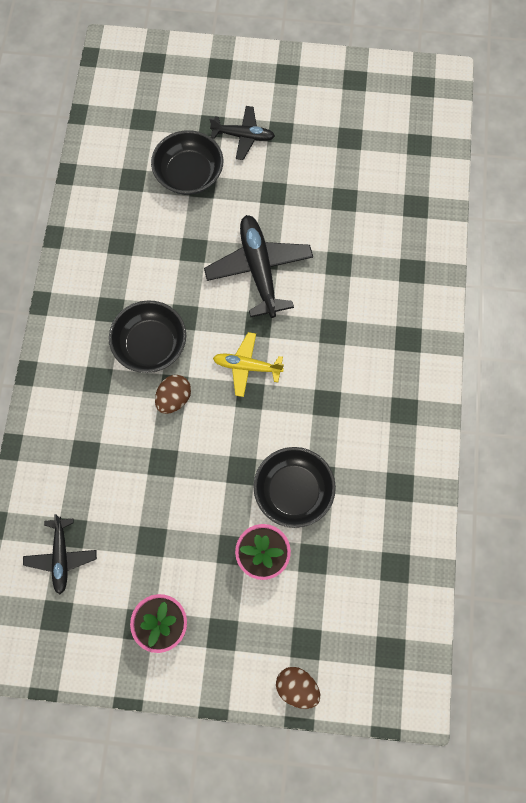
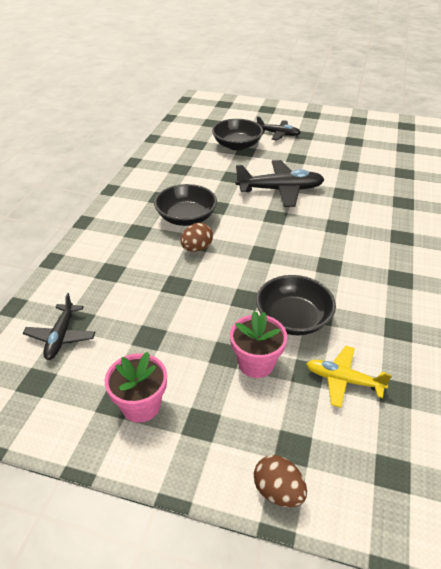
camera: 10 degrees right, 30 degrees down
black plane [204,215,313,318] -> black plane turned 90 degrees clockwise [235,160,325,207]
yellow plane [213,332,284,397] -> yellow plane moved to [306,346,392,408]

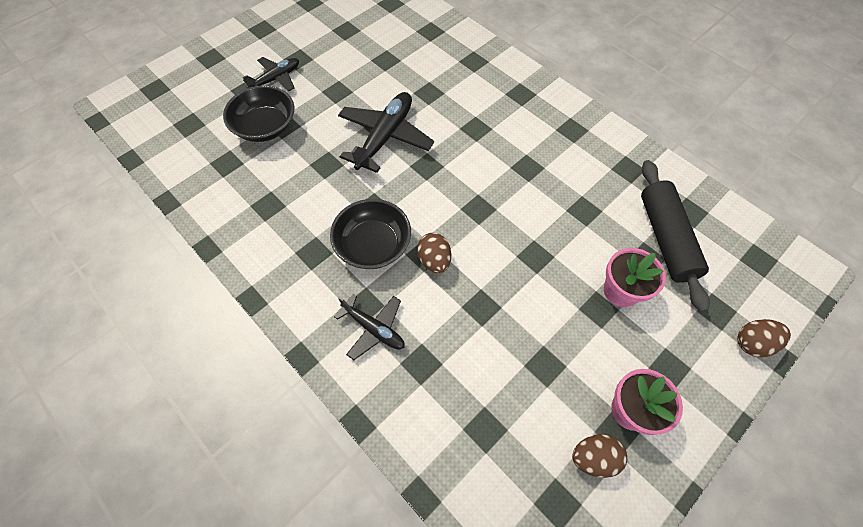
camera: 60 degrees left, 20 degrees up
black plane [23,293,95,360] -> black plane moved to [334,294,405,360]
black bowl [256,275,336,335] -> none
yellow plane [306,346,392,408] -> black rolling pin [641,160,710,312]
none -> brown egg [572,434,627,478]

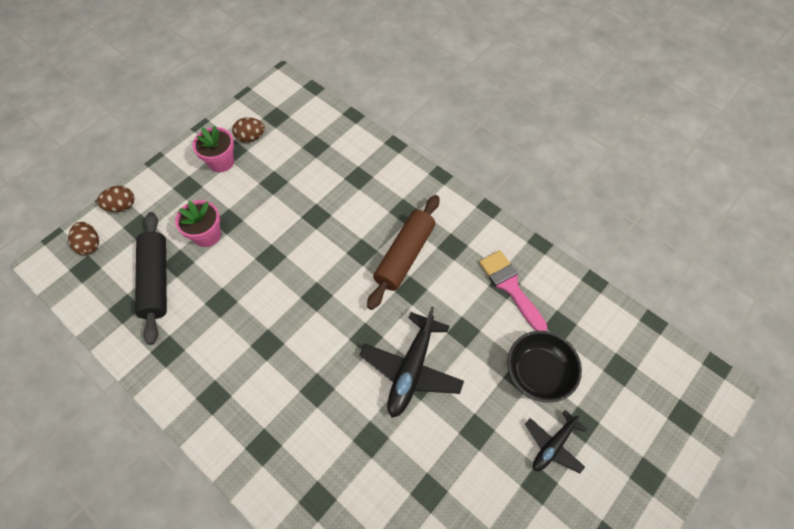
camera: 175 degrees right, 0 degrees up
black bowl [330,199,411,269] -> brown rolling pin [367,195,439,310]
black plane [334,294,405,360] -> none
brown egg [417,233,451,274] -> brown egg moved to [68,222,99,255]
none -> pink brush [479,250,547,331]

